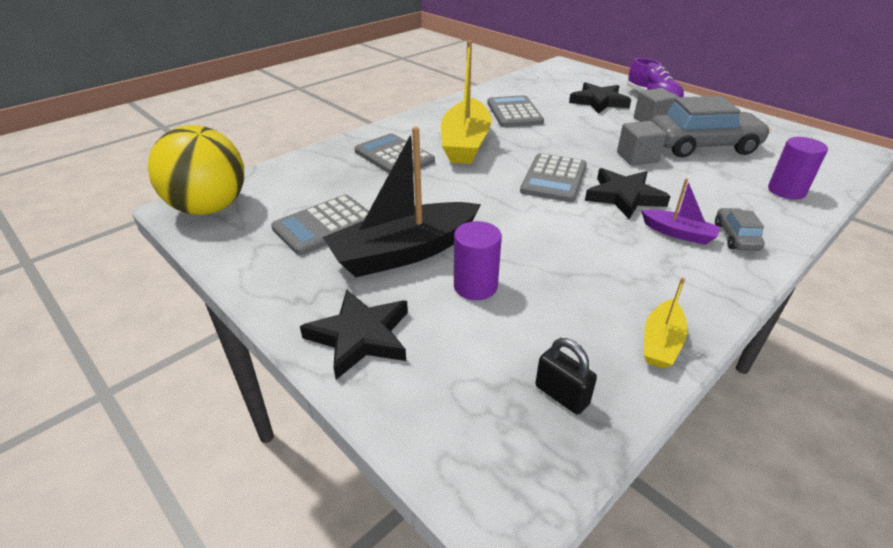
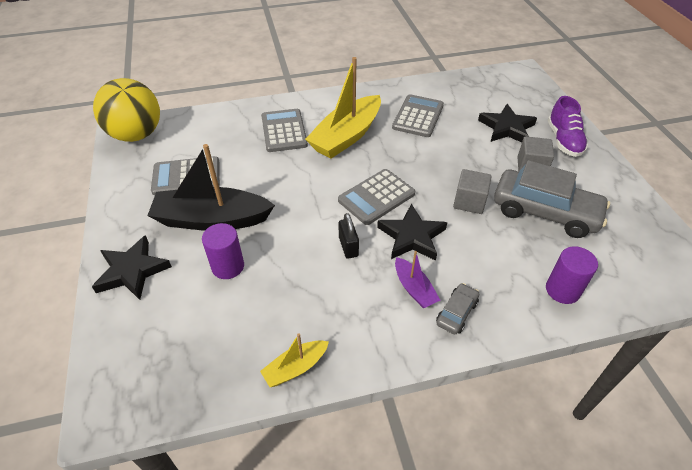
camera: 30 degrees right, 10 degrees up
black padlock [535,338,597,415] -> black padlock moved to [339,213,359,259]

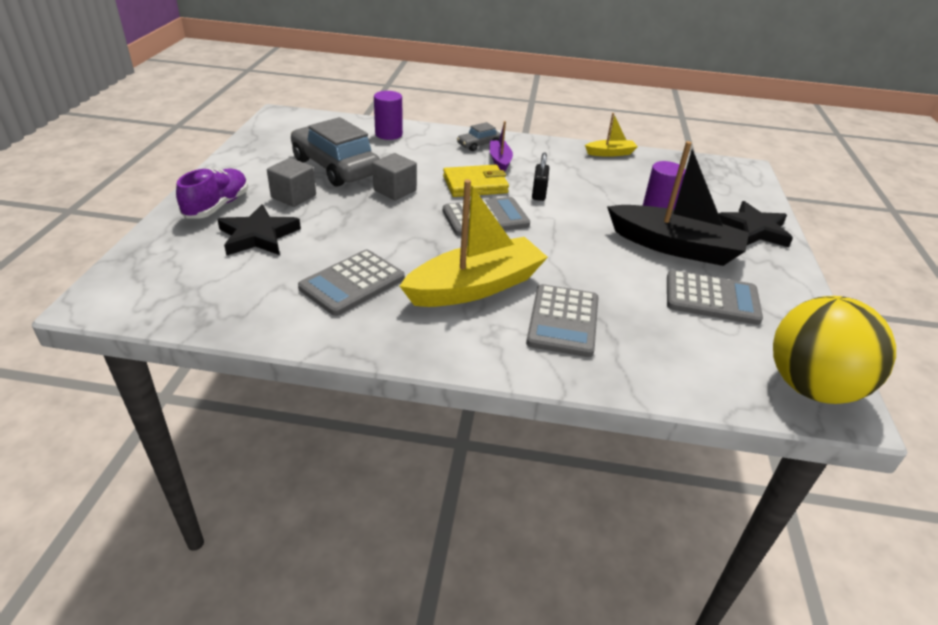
camera: 160 degrees left, 10 degrees down
black star [377,204,447,261] -> yellow wallet [443,165,509,197]

